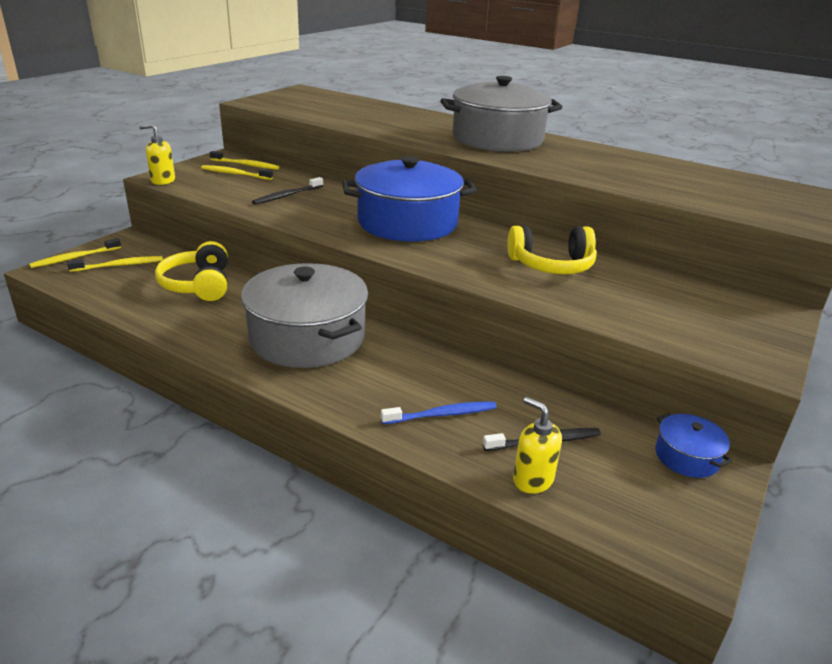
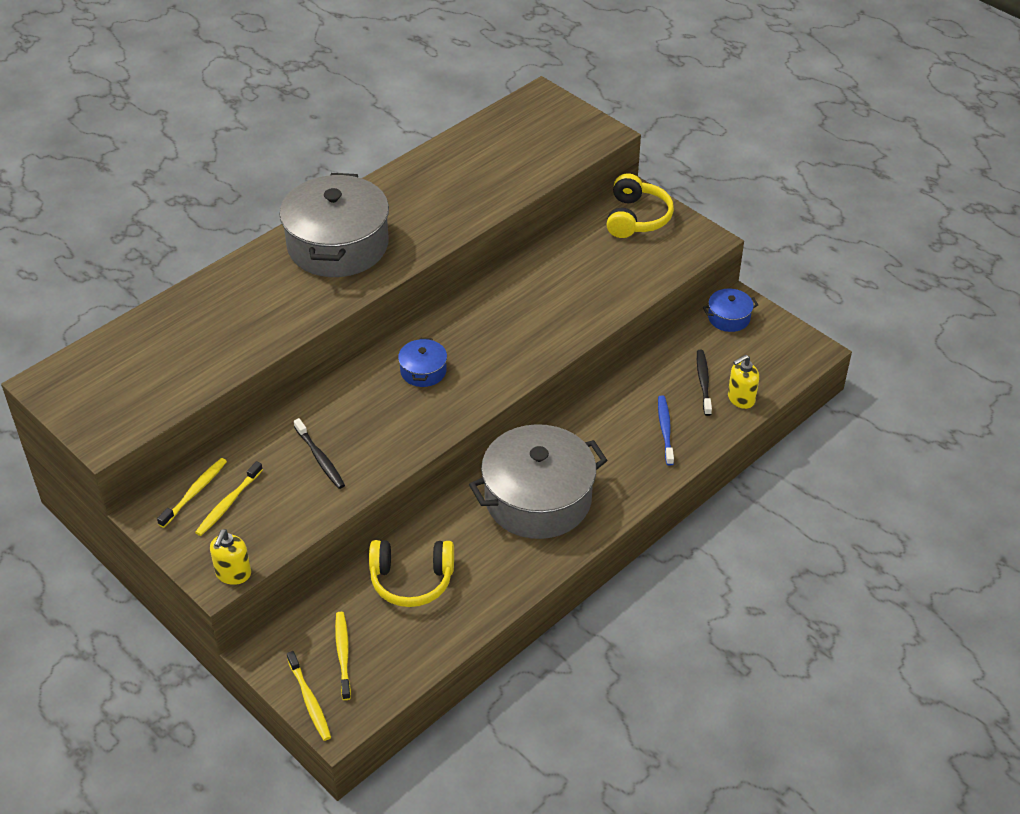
camera: 75 degrees left, 15 degrees up
blue pot [342,156,476,242] -> blue pot [398,338,447,387], size x0.44
yellow headphones [507,226,597,274] -> yellow headphones moved to [607,173,674,238]

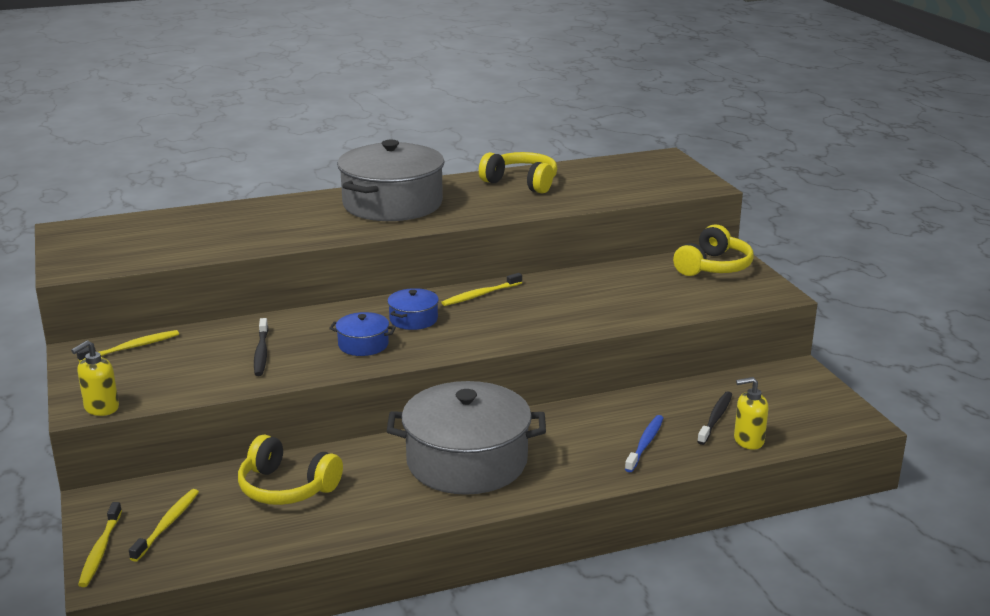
camera: 25 degrees right, 20 degrees down
yellow toothbrush [195,461,263,536] -> yellow toothbrush moved to [441,273,522,306]
blue pot [703,289,758,332] -> blue pot moved to [329,312,396,356]
none -> yellow headphones [479,152,557,194]

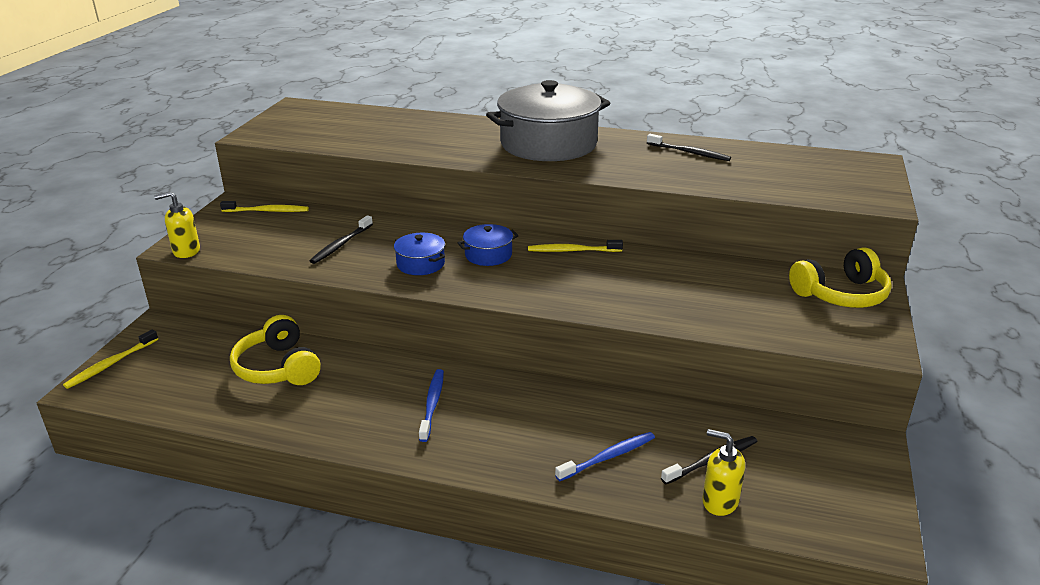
camera: 35 degrees right, 5 degrees up
yellow toothbrush [129,489,199,562] -> none
grey pot [387,381,546,495] -> blue toothbrush [419,369,444,442]
yellow headphones [479,152,557,194] -> black toothbrush [647,134,731,161]

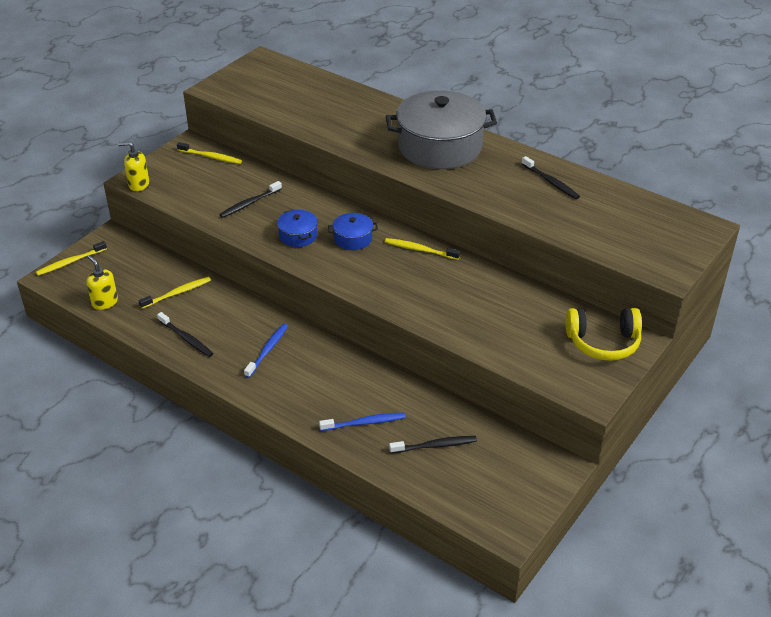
camera: 20 degrees right, 10 degrees up
yellow headphones [230,315,321,385] -> yellow toothbrush [139,277,211,309]
yellow soap dispenser [702,429,745,516] -> yellow soap dispenser moved to [86,255,118,310]
none -> black toothbrush [157,312,213,357]

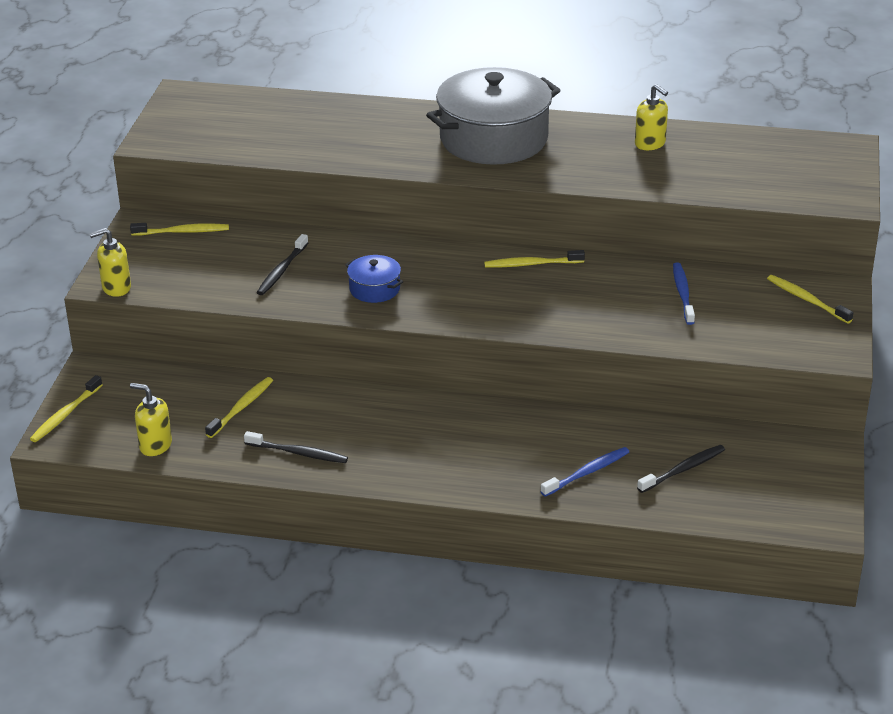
camera: 25 degrees left, 5 degrees down
blue toothbrush [244,323,288,378] -> blue toothbrush moved to [673,262,695,325]
blue pot [328,213,378,250] -> none
black toothbrush [522,156,580,199] -> yellow soap dispenser [635,84,668,150]
yellow headphones [565,308,642,361] -> yellow toothbrush [767,275,853,324]

